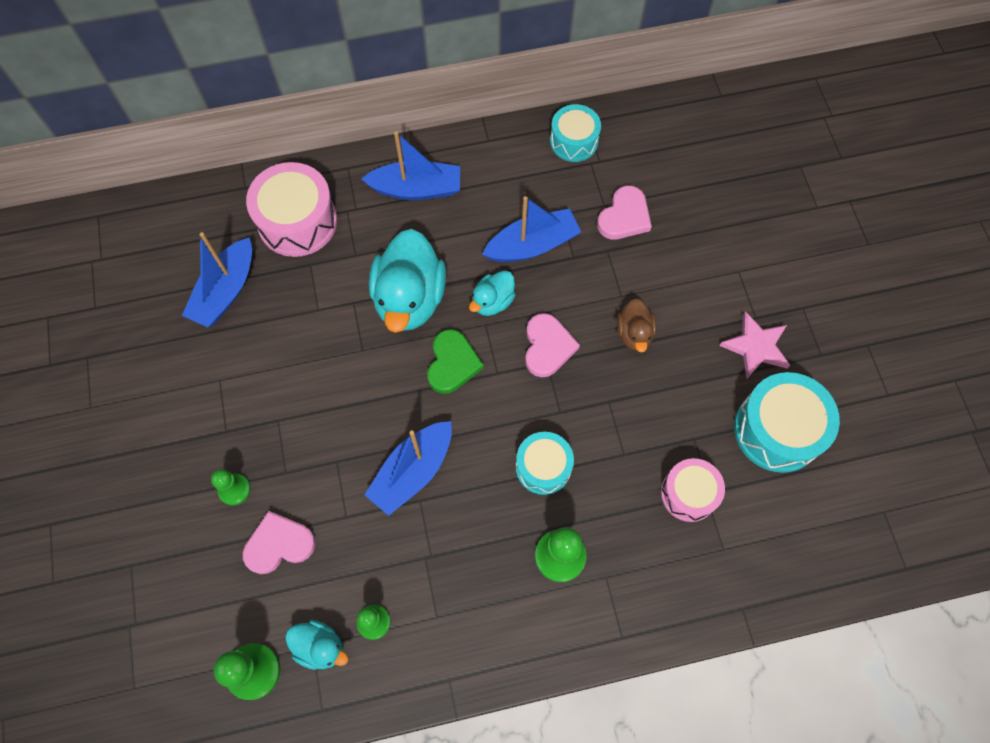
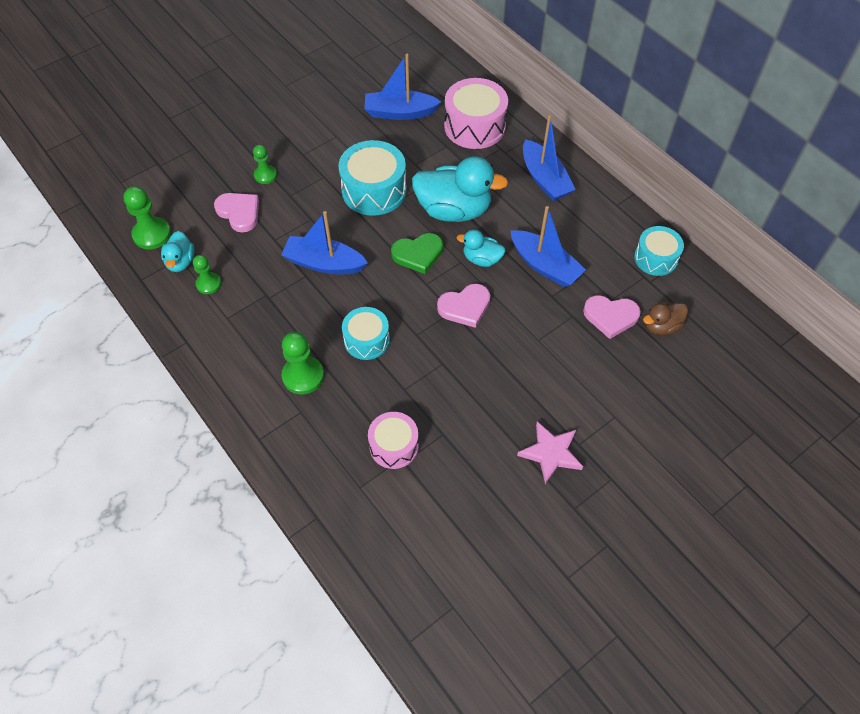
camera: 65 degrees right, 10 degrees down
turquoise duck [369,229,446,333] -> turquoise duck turned 150 degrees counterclockwise [412,157,508,222]
brown duck [617,298,656,352] -> brown duck moved to [643,302,688,335]
turquoise drum [734,372,840,473] -> turquoise drum moved to [338,140,407,216]

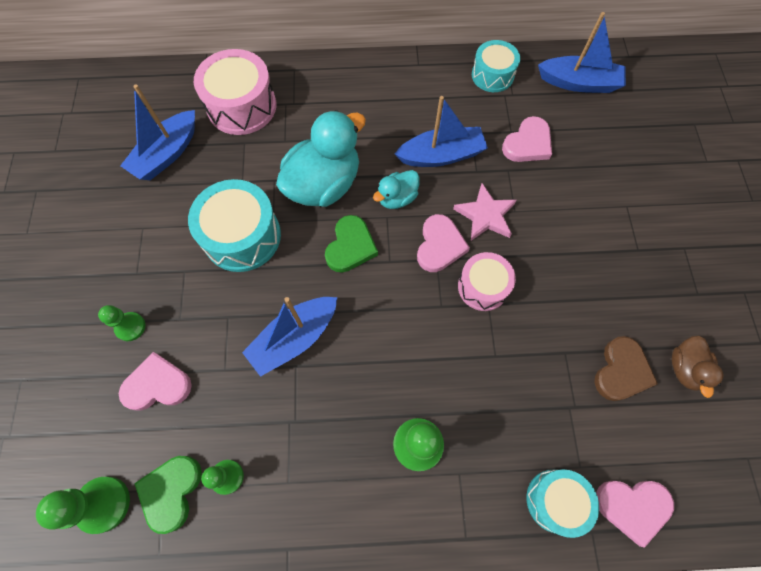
camera: 55 degrees left, 10 degrees up
turquoise duck [161,231,195,272] -> green heart [134,456,202,534]
turquoise drum [342,307,390,360] -> turquoise drum moved to [526,469,599,538]
pink drum [368,412,419,469] -> pink drum moved to [458,252,516,311]
pink star [517,421,583,484] -> pink star moved to [453,183,517,241]
blue boat [523,115,576,201] -> blue boat moved to [538,12,626,93]
brown duck [643,302,688,335] -> brown duck moved to [672,335,724,398]
none -> brown heart [594,336,658,401]
none -> pink heart [596,481,674,548]

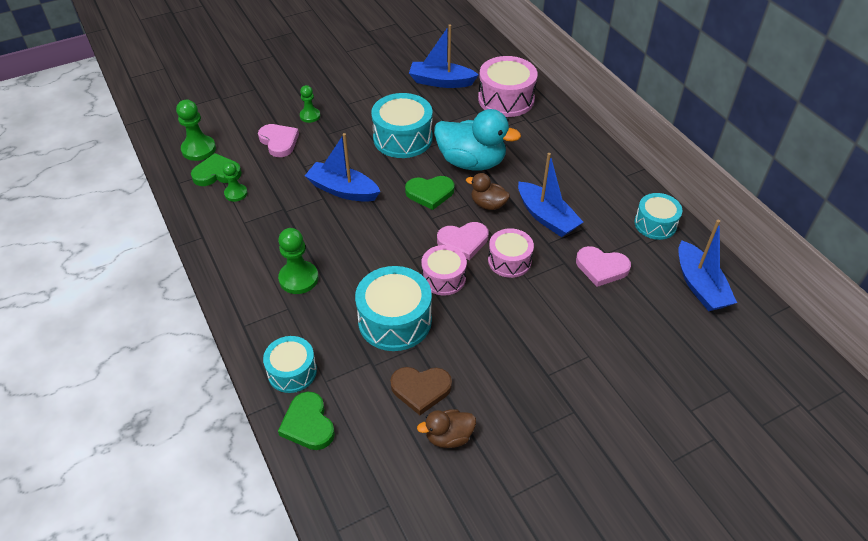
camera: 65 degrees right, 20 degrees down
turquoise duck [373,170,420,209] -> brown duck [466,173,510,210]
pink star [453,183,517,241] -> pink drum [488,228,534,278]
pink heart [596,481,674,548] -> green heart [278,392,335,450]
none -> turquoise drum [355,266,432,351]

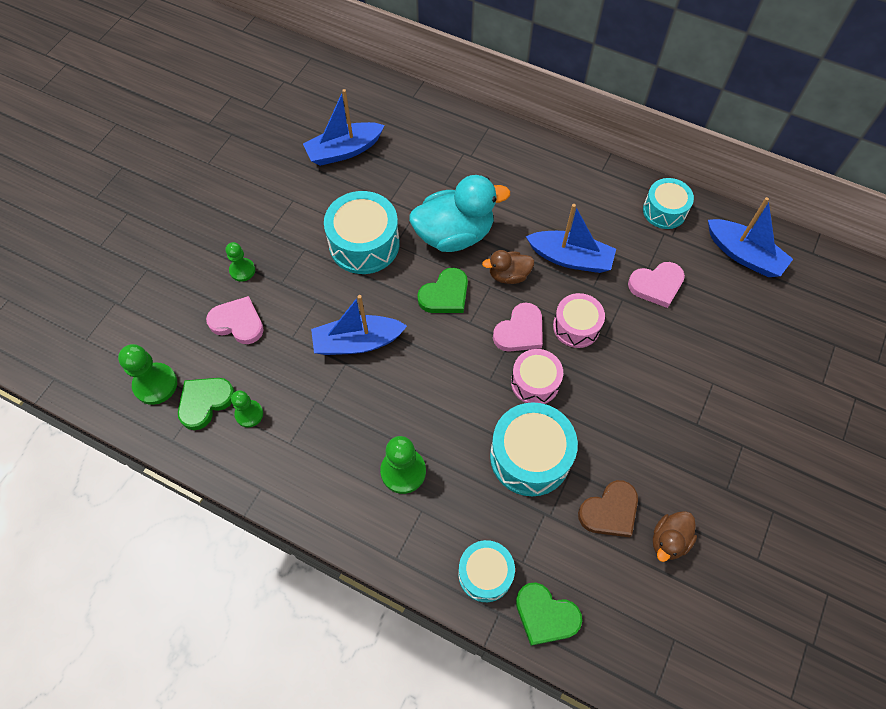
camera: 35 degrees left, 15 degrees up
pink drum [478,56,538,117] -> none

